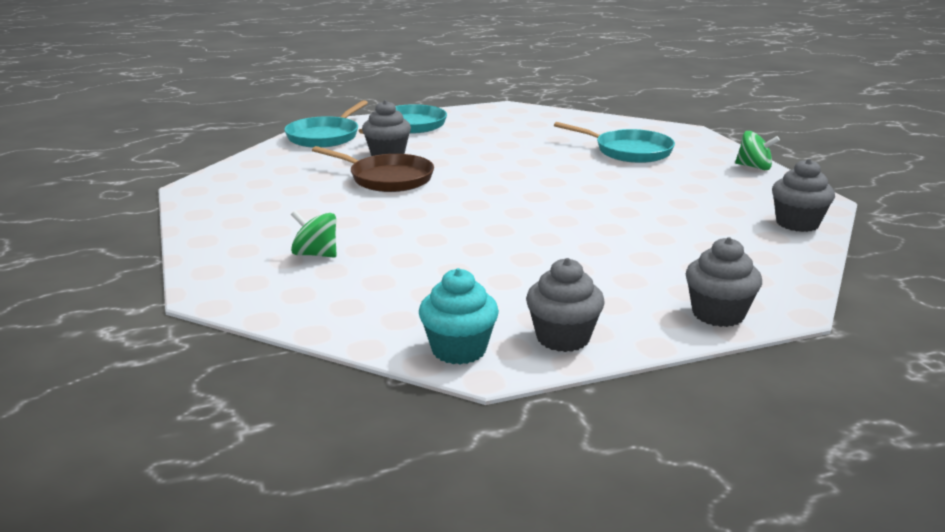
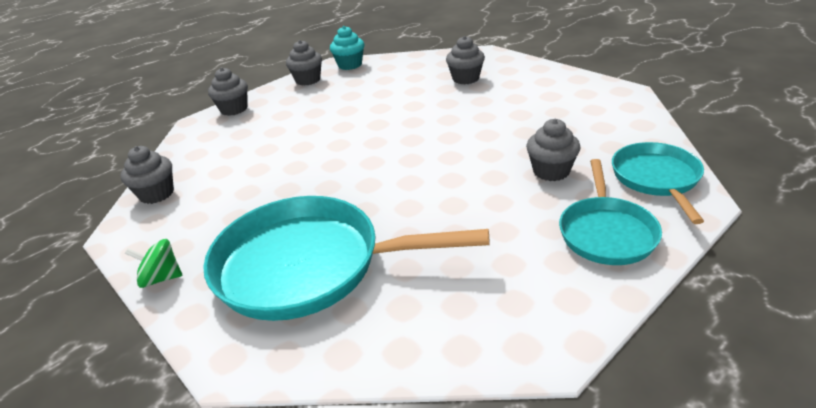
camera: 160 degrees right, 10 degrees up
green spinning top [291,210,337,258] -> grey cupcake [446,36,485,85]
brown pan [312,146,434,192] -> none
turquoise pan [554,122,675,163] -> turquoise pan [203,196,490,321], size x1.77

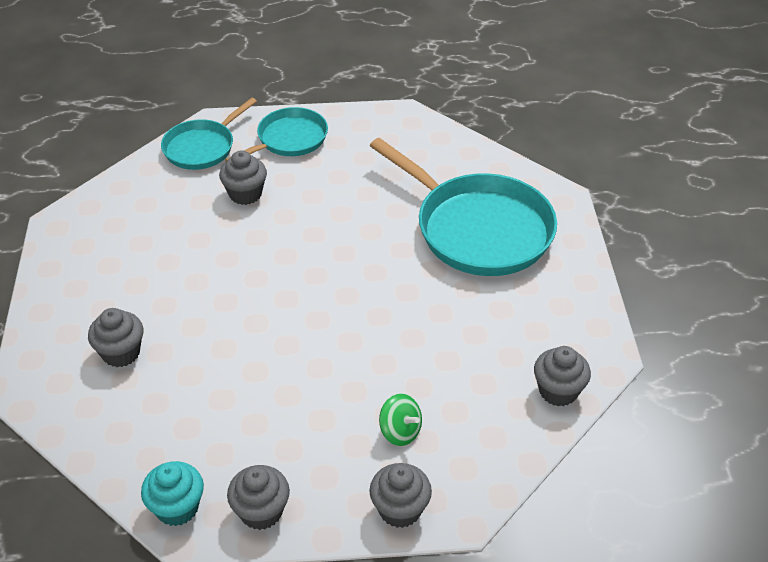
camera: 145 degrees left, 10 degrees up
green spinning top [125,239,182,288] -> green spinning top moved to [379,394,422,446]

